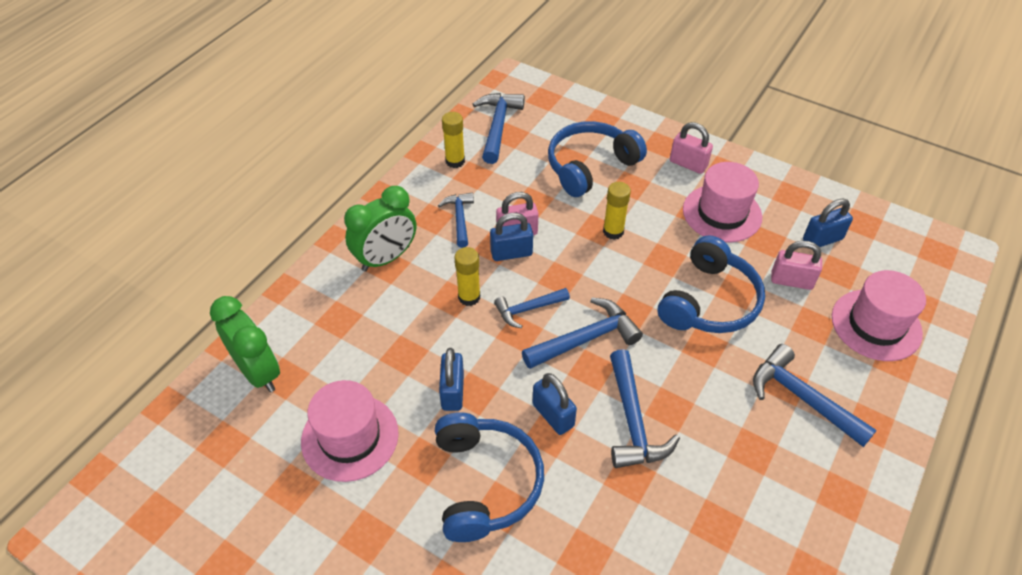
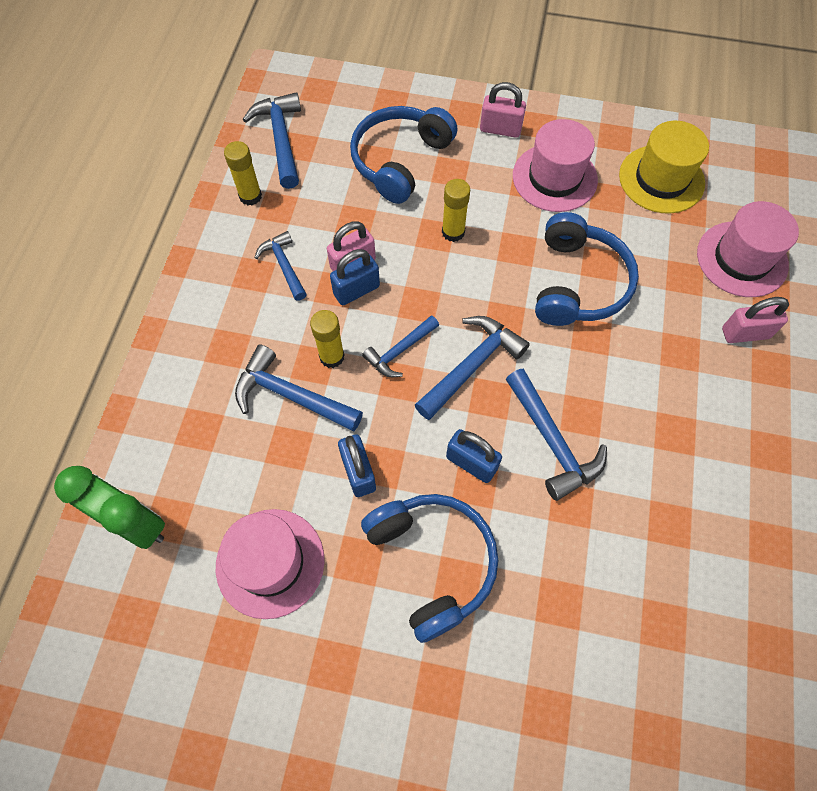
camera: 20 degrees left, 15 degrees up
green clock [344,186,416,272] -> none
blue hammer [753,344,877,447] -> blue hammer moved to [235,344,363,431]
pink padlock [771,241,822,290] -> pink padlock moved to [722,297,789,343]
blue padlock [803,198,853,247] -> yellow hat [619,121,709,214]

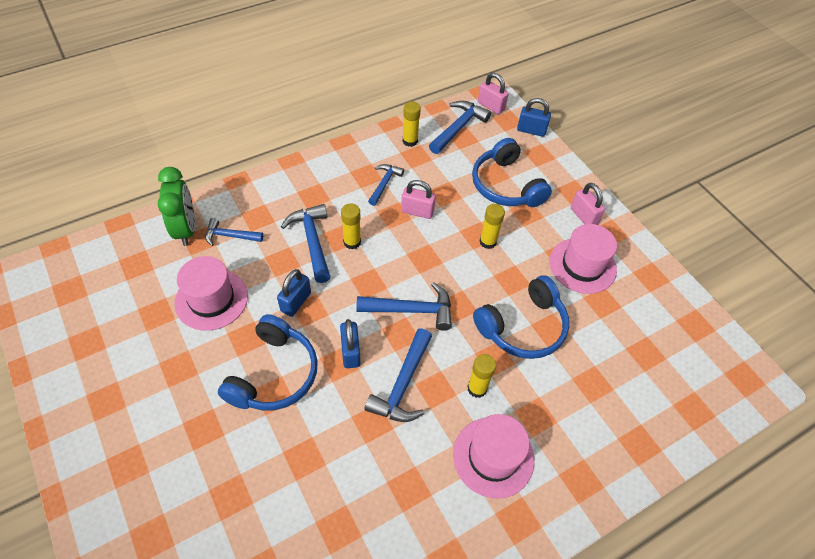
camera: 45 degrees right, 10 degrees down
blue padlock [330,249,380,305] -> blue padlock moved to [517,98,551,137]
blue headphones [350,106,458,204] -> blue headphones turned 105 degrees counterclockwise [472,138,552,207]
blue hammer [362,315,439,377] -> blue hammer moved to [205,218,263,246]
yellow hat [619,121,709,214] -> none
pink hat [697,201,799,297] -> pink hat moved to [453,414,534,499]
pink padlock [722,297,789,343] -> pink padlock moved to [478,73,509,114]
none -> yellow glue stick [467,354,496,398]

